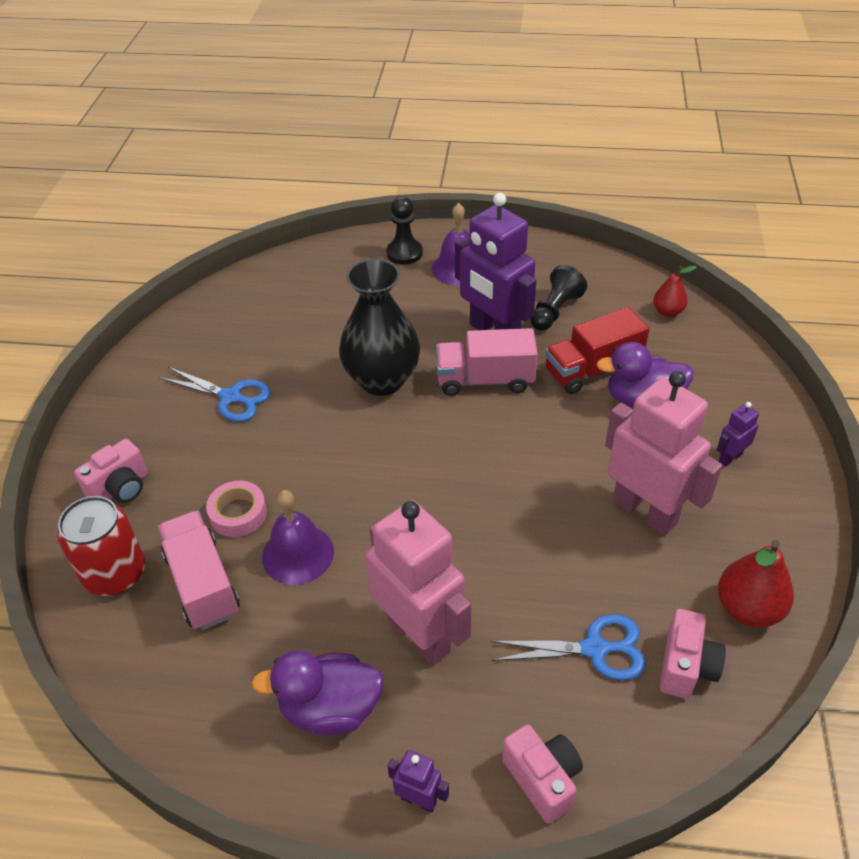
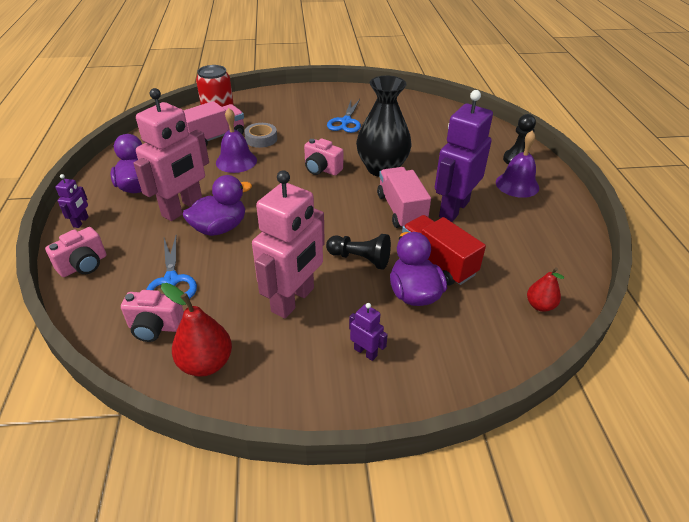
camera: 75 degrees right, 5 degrees down
pink camera [74,439,148,503] -> pink camera moved to [304,138,343,176]
pink tape [206,481,267,537] -> grey tape [244,123,277,148]
black pawn [530,265,587,331] -> black pawn moved to [326,234,391,270]
none -> purple duck [183,175,252,236]

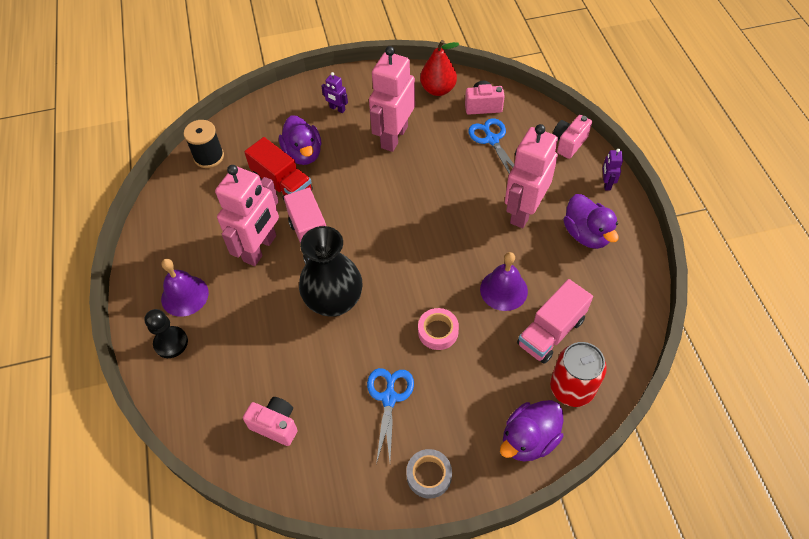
camera: 175 degrees right, 15 degrees up
purple duck [183,175,252,236] -> purple duck moved to [500,400,563,462]
grey tape [244,123,277,148] -> grey tape moved to [406,449,452,499]
pink camera [304,138,343,176] -> pink camera moved to [243,397,298,446]
black pawn [326,234,391,270] -> none
purple robot [435,90,493,222] -> pink robot [215,165,279,266]
red pear [527,267,564,312] -> black spool [184,120,224,168]
none -> pink tape [418,308,459,350]

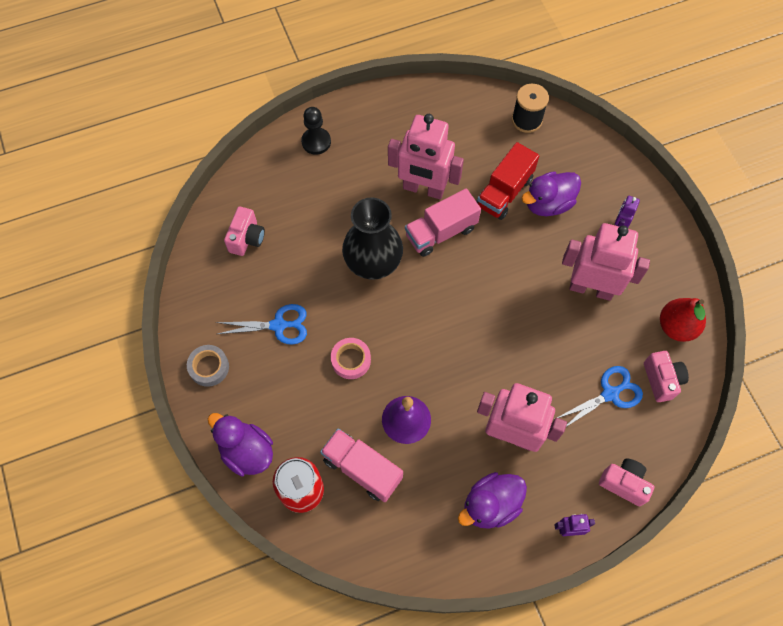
camera: 80 degrees right, 10 degrees up
purple bell [161,259,209,317] -> none

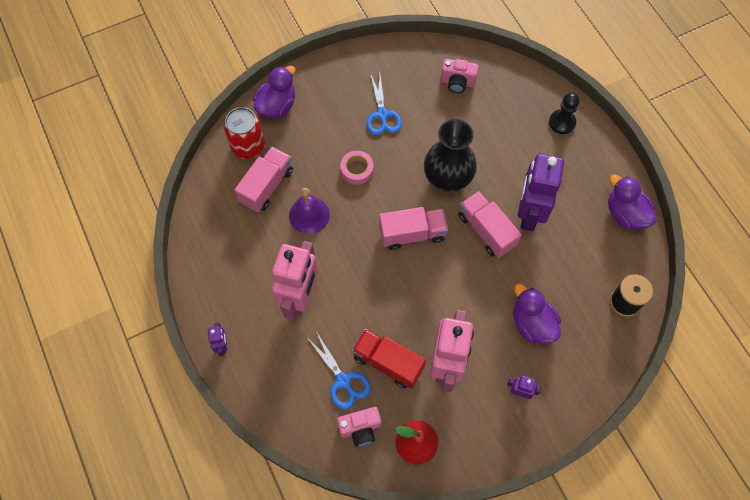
camera: 85 degrees right, 0 degrees up
grey tape [187,345,229,387] -> none
pink robot [388,114,464,199] -> purple robot [518,153,564,231]
purple duck [458,472,527,529] -> purple duck moved to [608,174,657,230]
red truck [476,142,539,220] -> red truck moved to [352,329,426,389]
pink camera [599,458,654,506] -> none
none -> pink truck [379,207,448,250]

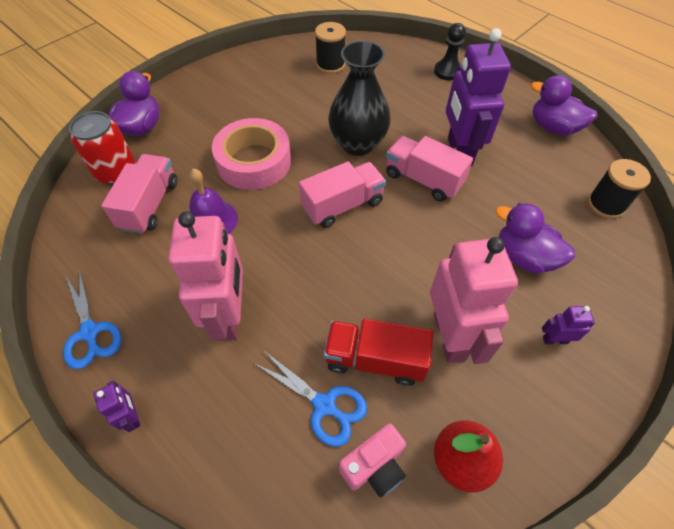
camera: 20 degrees left, 10 degrees down
pink tape [340,151,374,185] -> pink tape [212,118,291,190], size x1.91
blue scissors [366,75,402,135] -> blue scissors moved to [63,268,122,369]
pink camera [441,59,479,93] -> black spool [315,22,346,74]

